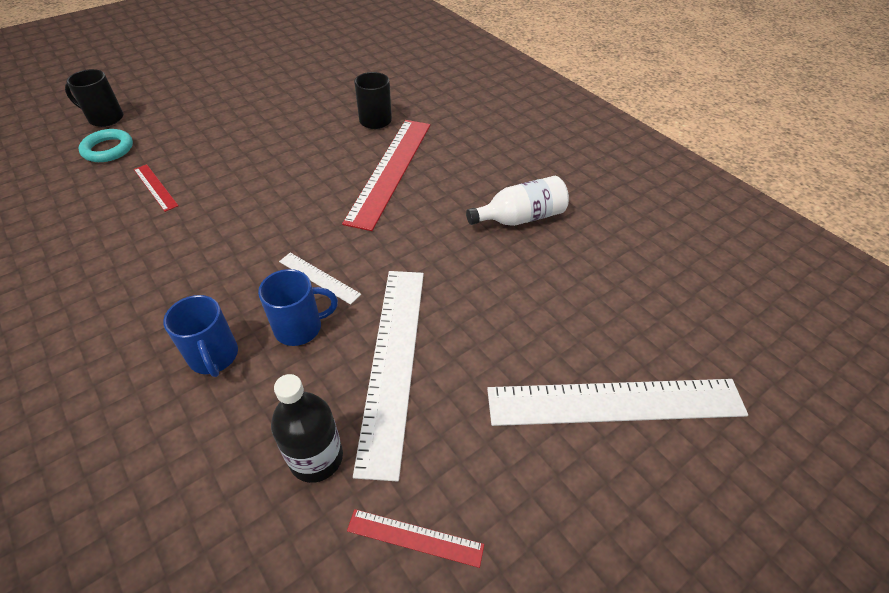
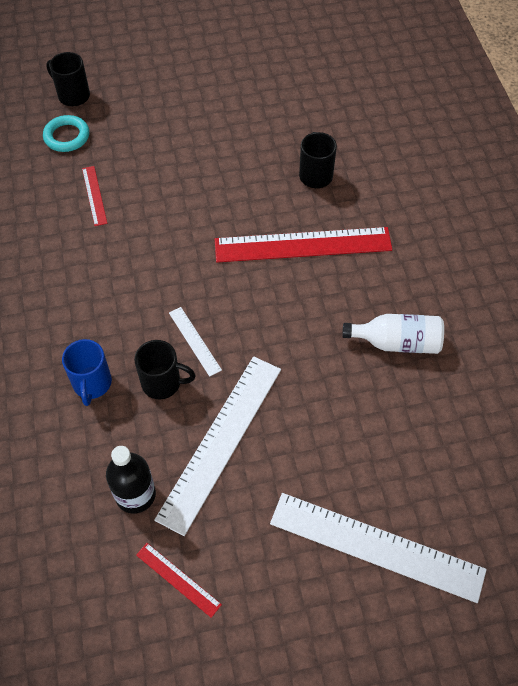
camera: 25 degrees right, 10 degrees up
blue mug [258,269,338,346] -> black mug [134,340,196,400]
red ruler [342,120,430,231] -> red ruler turned 45 degrees clockwise [215,227,392,262]

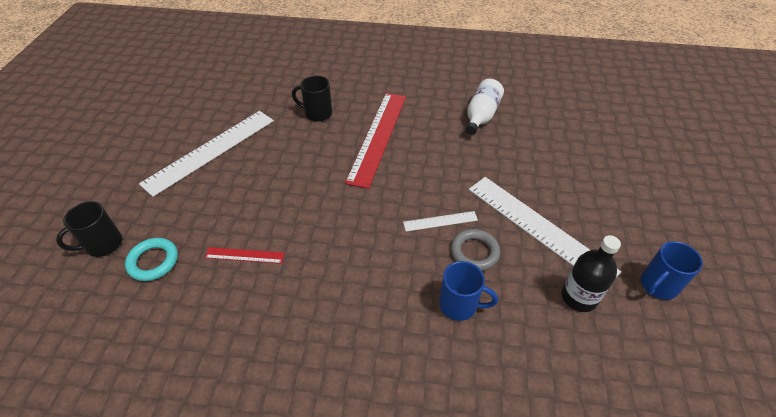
camera: 70 degrees left, 10 degrees down
black mug [134,340,196,400] -> grey ring [451,229,500,271]
red ruler [136,543,222,618] -> blue mug [641,241,703,300]
white ruler [270,493,487,603] -> white ruler moved to [139,111,274,197]

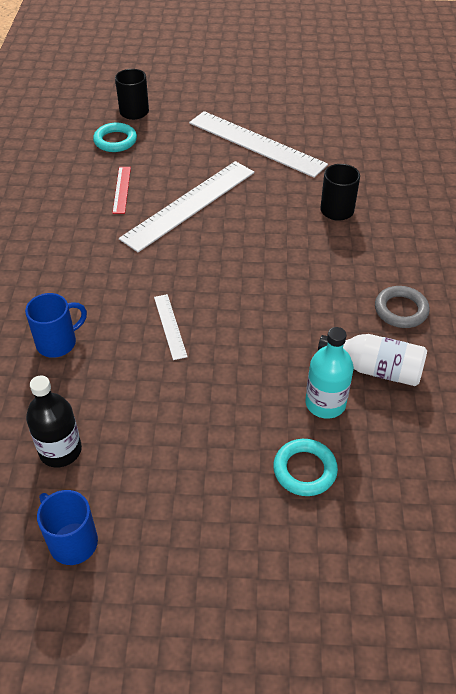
camera: 85 degrees right, 0 degrees up
red ruler [345,93,406,189] -> none
blue mug [439,261,498,321] -> blue mug turned 135 degrees counterclockwise [25,293,87,358]
grey ring [451,229,500,271] -> grey ring moved to [375,286,430,328]
white ruler [469,177,621,277] -> white ruler moved to [119,161,254,252]
none -> turquoise ring [273,439,338,496]
none -> turquoise bottle [305,327,354,419]

